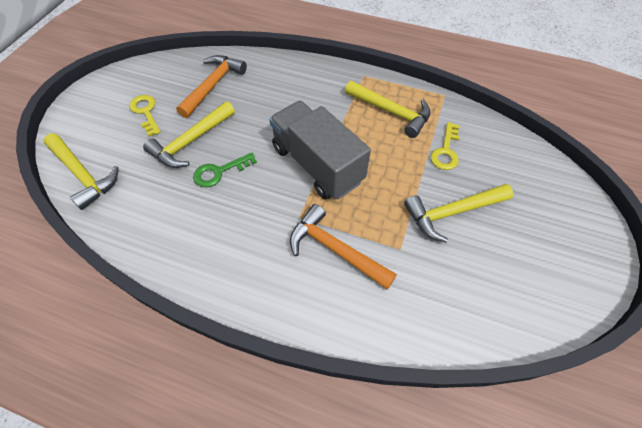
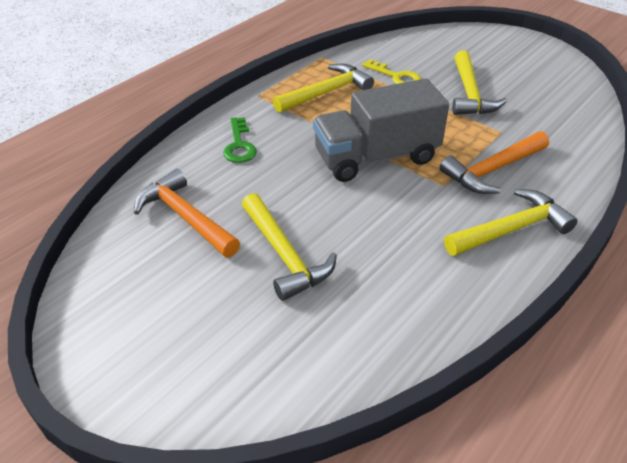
camera: 70 degrees left, 15 degrees down
yellow hammer [43,133,119,210] -> yellow hammer moved to [444,189,577,256]
yellow key [129,95,161,136] -> none
green key [193,153,257,187] -> green key moved to [223,117,257,163]

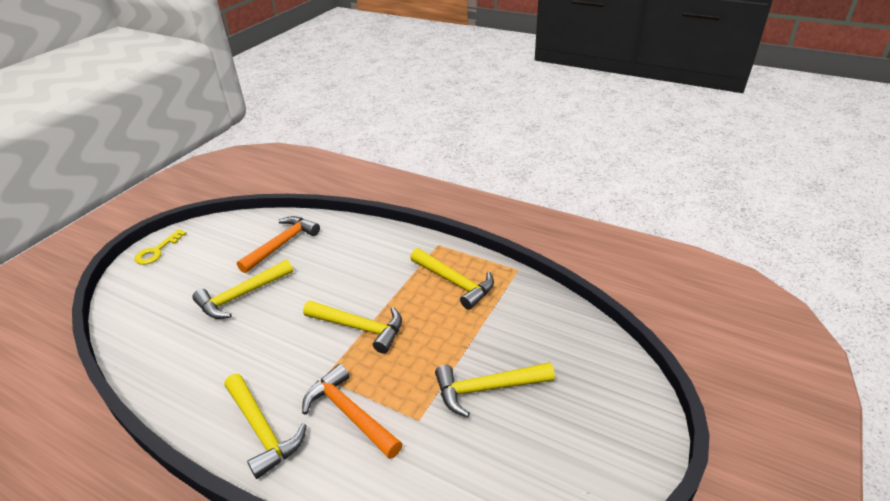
camera: 80 degrees right, 5 degrees down
green key [223,117,257,163] -> none
grey truck [313,78,449,182] -> yellow hammer [303,301,402,354]
yellow key [362,59,421,84] -> yellow key moved to [134,229,187,265]

